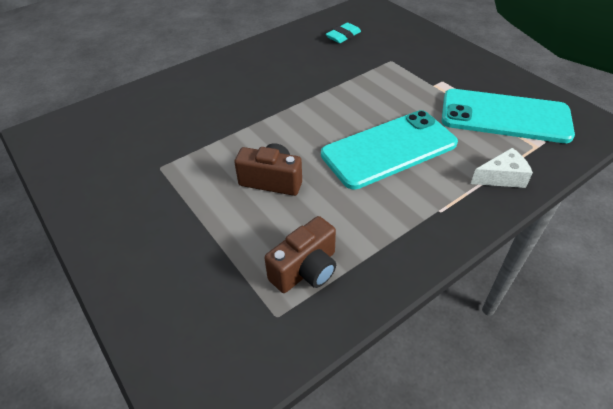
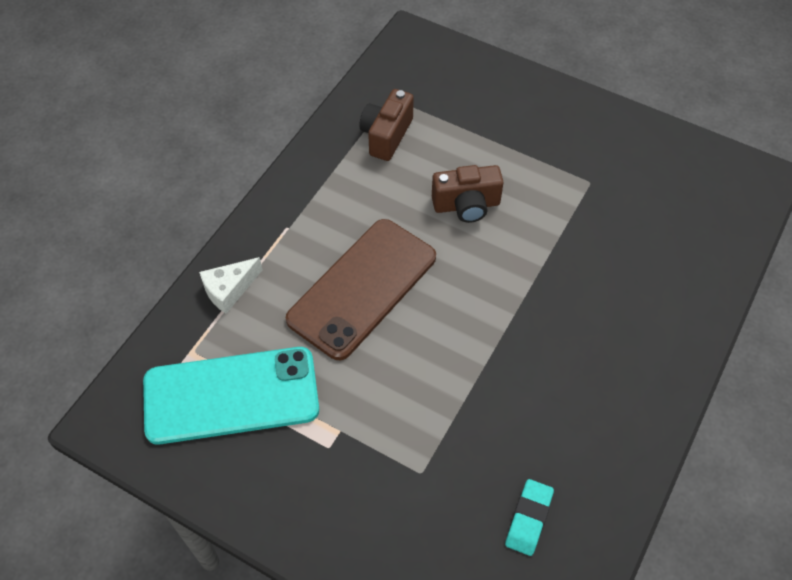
camera: 155 degrees right, 10 degrees up
turquoise phone [321,110,458,190] -> brown phone [286,219,436,360]

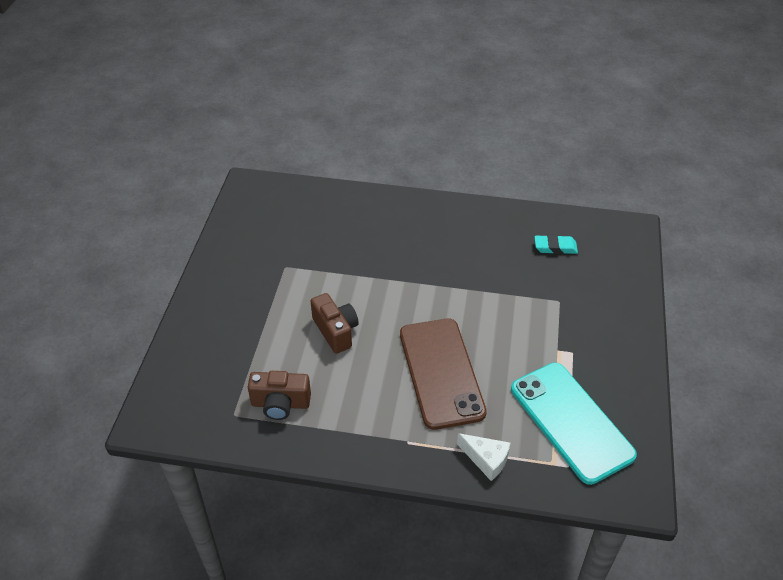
camera: 110 degrees left, 10 degrees down
brown phone [286,219,436,360] -> brown phone turned 60 degrees clockwise [400,319,487,430]

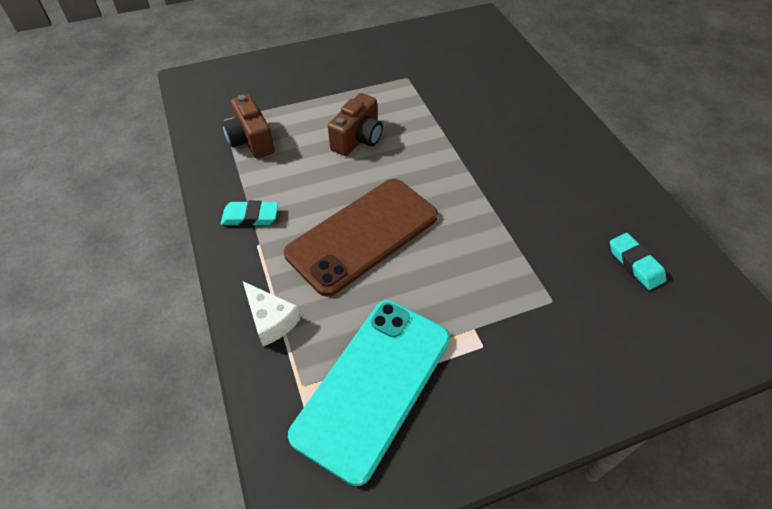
camera: 60 degrees right, 5 degrees up
white cheese [457,433,510,481] -> white cheese turned 45 degrees counterclockwise [243,281,300,346]
none -> turquoise eraser [221,200,278,226]

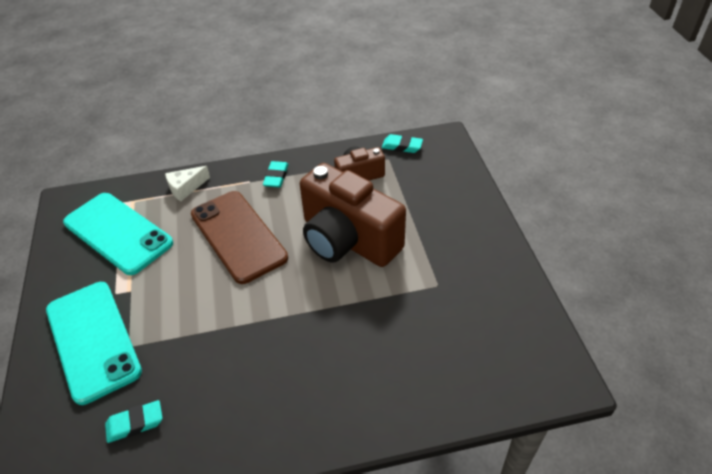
camera: 100 degrees right, 5 degrees down
brown camera [328,93,383,156] -> brown camera [300,163,406,267], size x1.99
none -> turquoise phone [46,282,142,405]
none -> turquoise eraser [382,134,423,153]

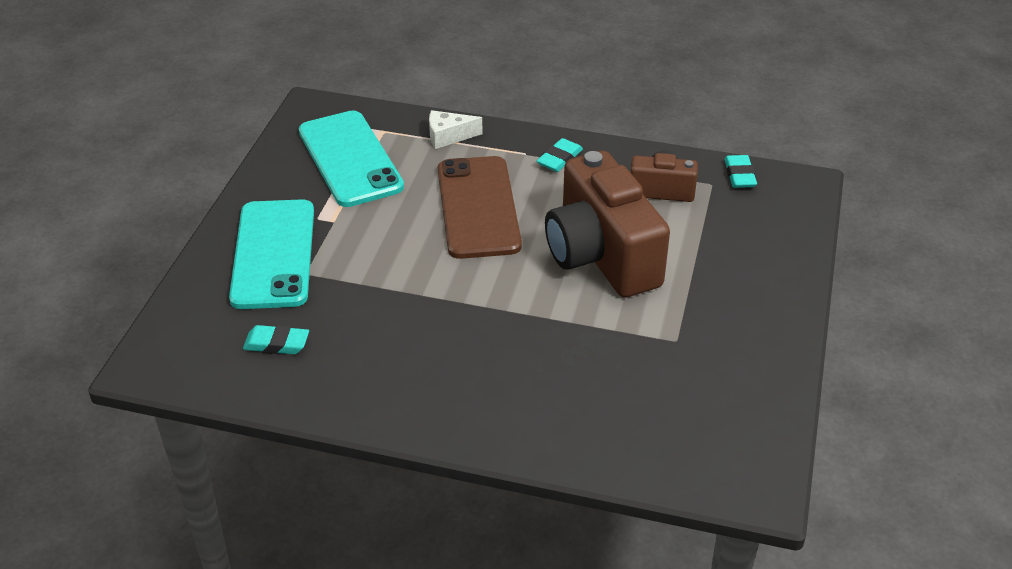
camera: 25 degrees right, 5 degrees down
turquoise eraser [382,134,423,153] -> turquoise eraser turned 45 degrees clockwise [724,155,757,188]

